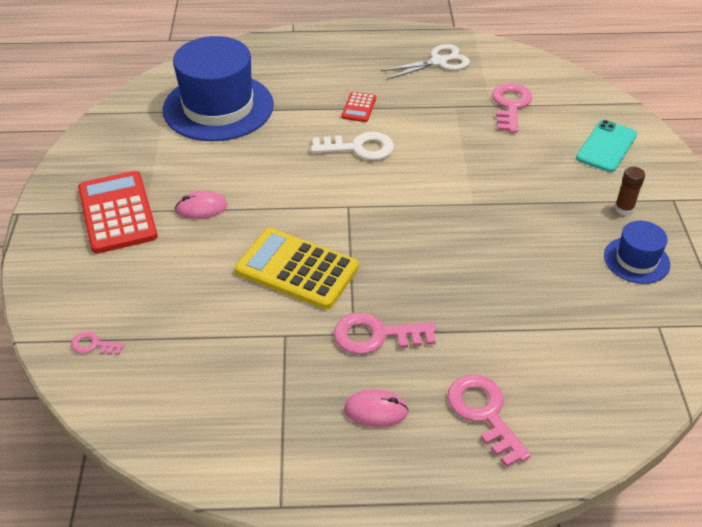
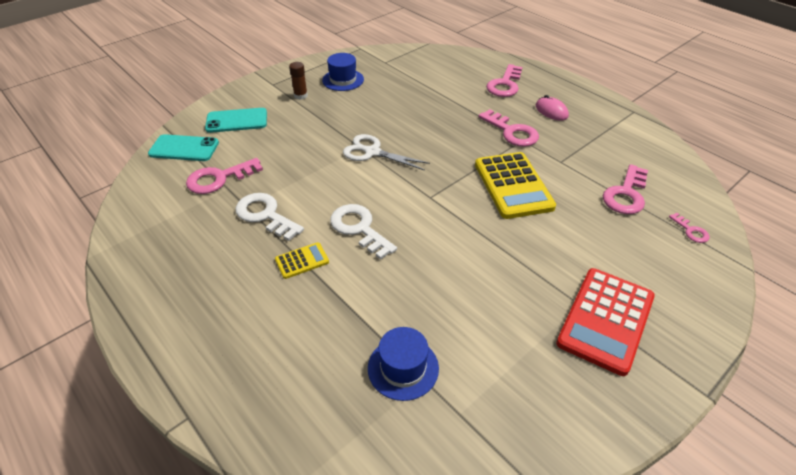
camera: 130 degrees left, 0 degrees up
blue hat [163,36,274,141] -> blue hat [368,327,439,401], size x0.49
pink mouse [175,191,227,219] -> none
red calculator [342,92,376,122] -> yellow calculator [275,242,329,279]
white scissors [381,44,470,80] -> white scissors moved to [343,134,430,171]
none -> turquoise phone [148,134,219,161]
none -> white key [235,193,304,241]
none -> pink key [603,164,648,214]

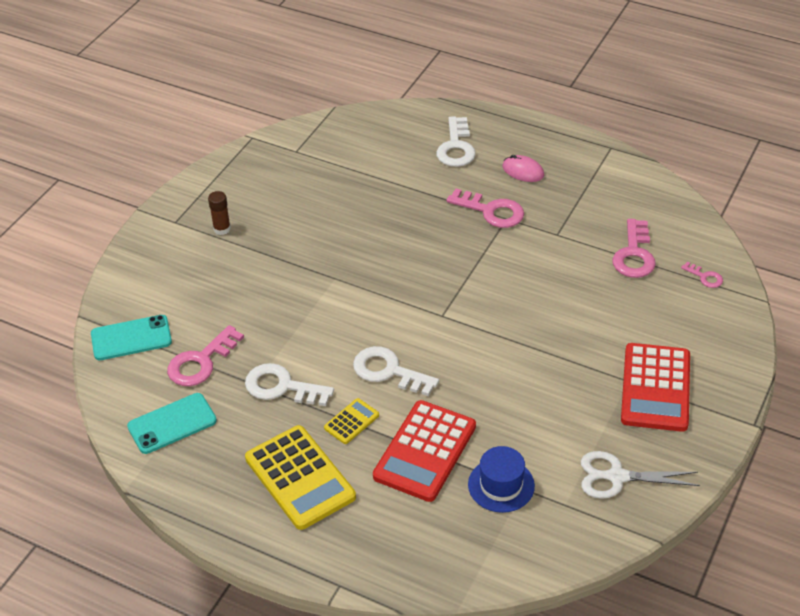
camera: 20 degrees left, 0 degrees up
turquoise phone [205,108,267,133] -> turquoise phone moved to [127,393,217,454]
blue hat [322,53,364,91] -> none
white scissors [343,134,430,171] -> white scissors moved to [581,451,700,499]
yellow calculator [475,152,556,219] -> yellow calculator moved to [245,425,356,530]
pink key [486,64,523,97] -> white key [436,116,476,167]
none -> red calculator [373,400,476,502]

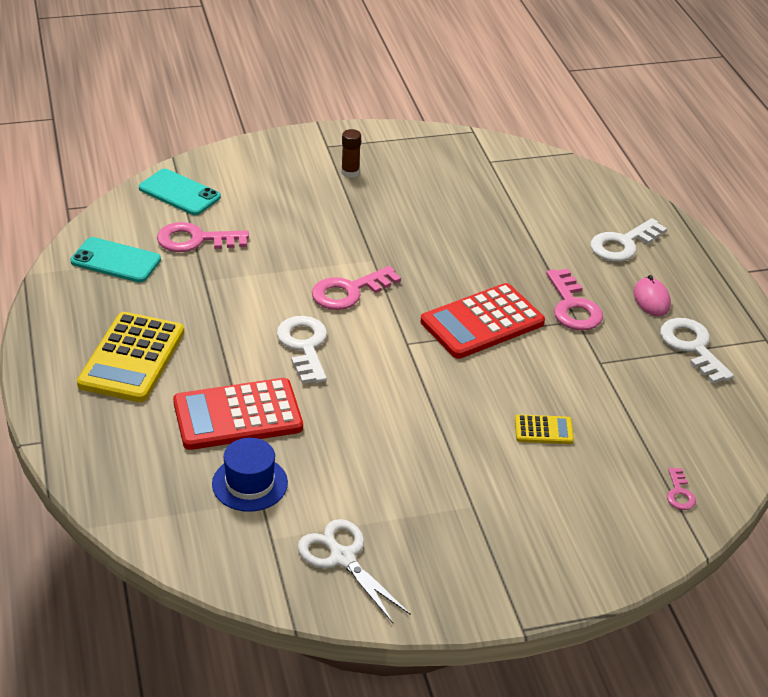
camera: 45 degrees right, 5 degrees down
white key [245,363,334,406] -> white key moved to [660,318,734,384]
yellow calculator [324,398,379,444] -> yellow calculator moved to [515,414,574,444]
pink key [612,219,656,278] -> pink key moved to [312,266,401,310]
red calculator [621,343,690,432] -> red calculator moved to [421,283,545,359]

